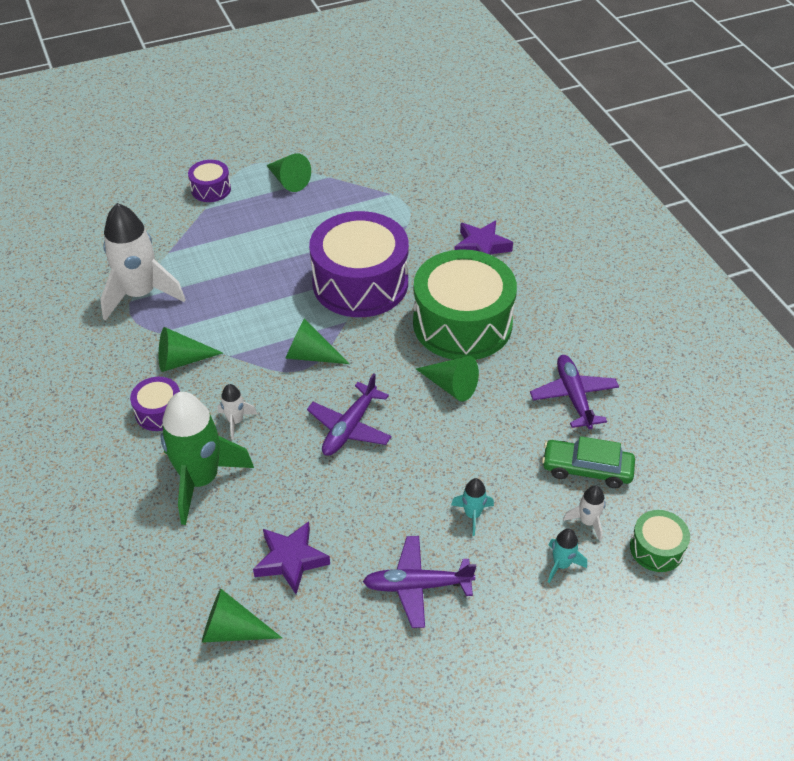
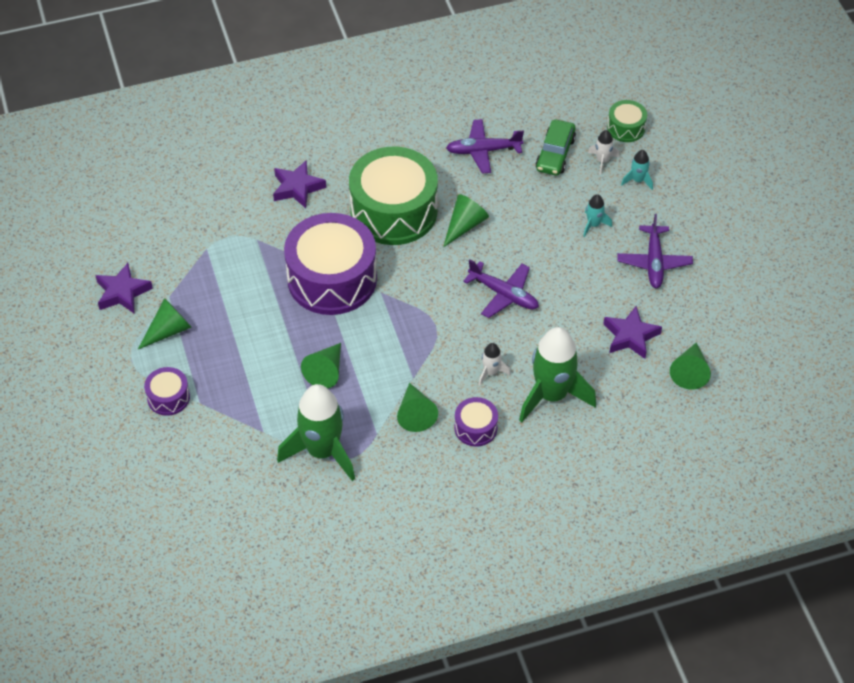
camera: 85 degrees left, 5 degrees up
white rocket [100,203,186,321] -> green rocket [277,384,355,481]
green cone [285,318,350,364] -> green cone moved to [301,343,341,388]
none -> purple star [95,263,153,313]

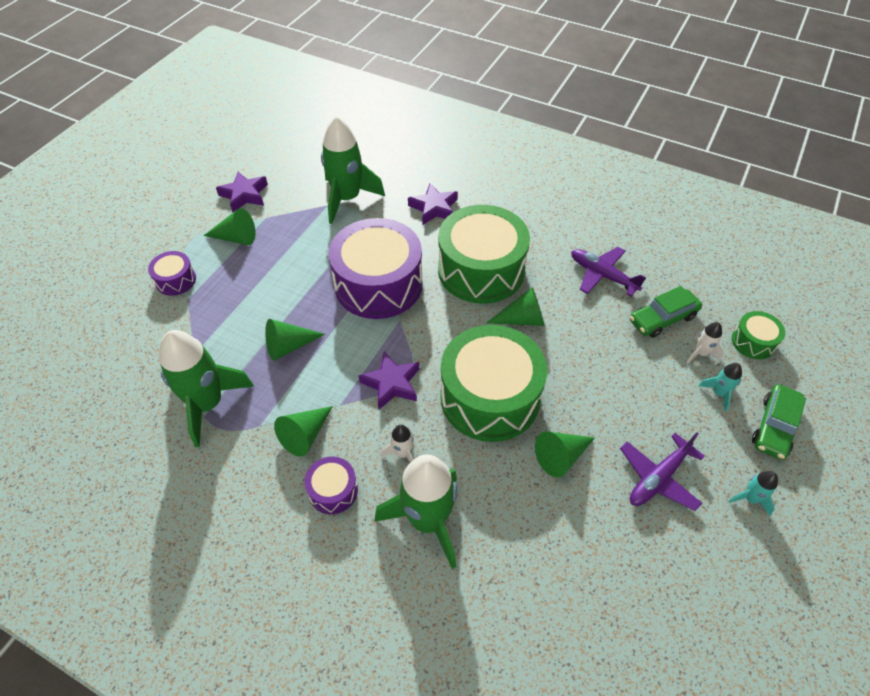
camera: 45 degrees right, 0 degrees up
purple plane [463,259,539,318] -> green drum [440,325,547,442]
turquoise rocket [583,194,612,237] -> turquoise rocket moved to [728,471,778,516]
purple star [604,306,662,359] -> purple star moved to [358,351,419,410]
green cone [670,343,711,390] -> green cone moved to [535,431,595,477]
none -> green rocket [321,116,385,224]
none -> green car [752,384,806,460]

